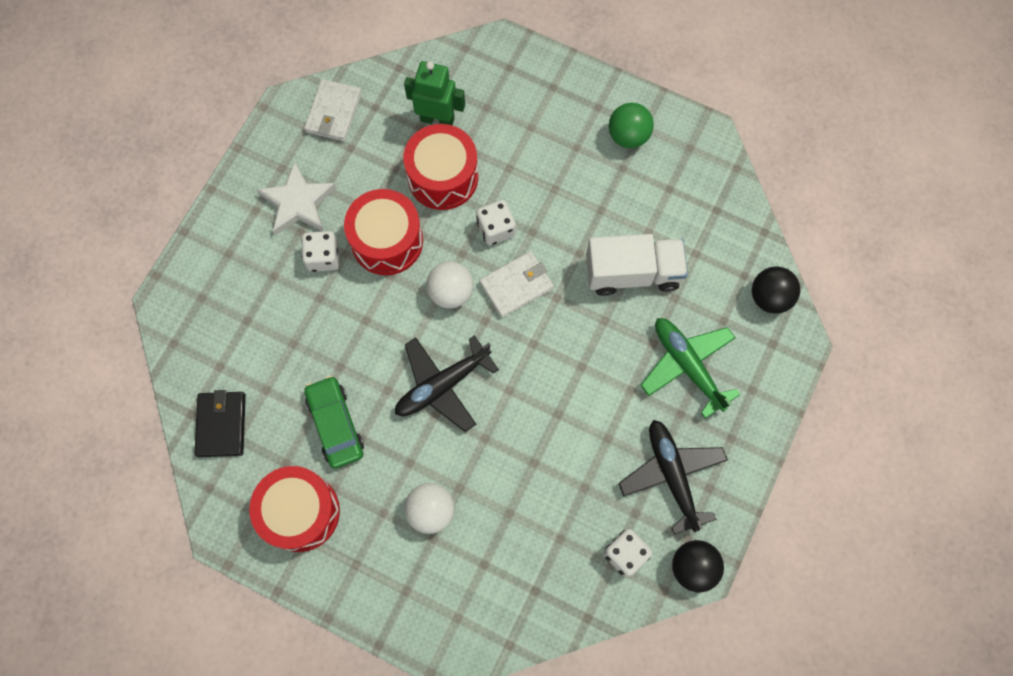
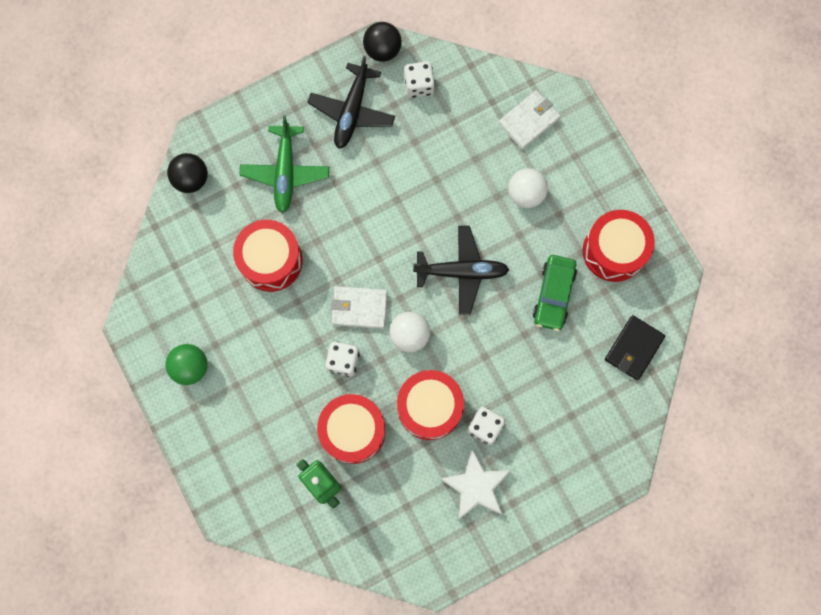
camera: 145 degrees left, 5 degrees up
white wallet [304,79,362,141] -> white wallet moved to [498,90,561,149]
white truck [586,234,688,296] -> red drum [233,220,303,292]

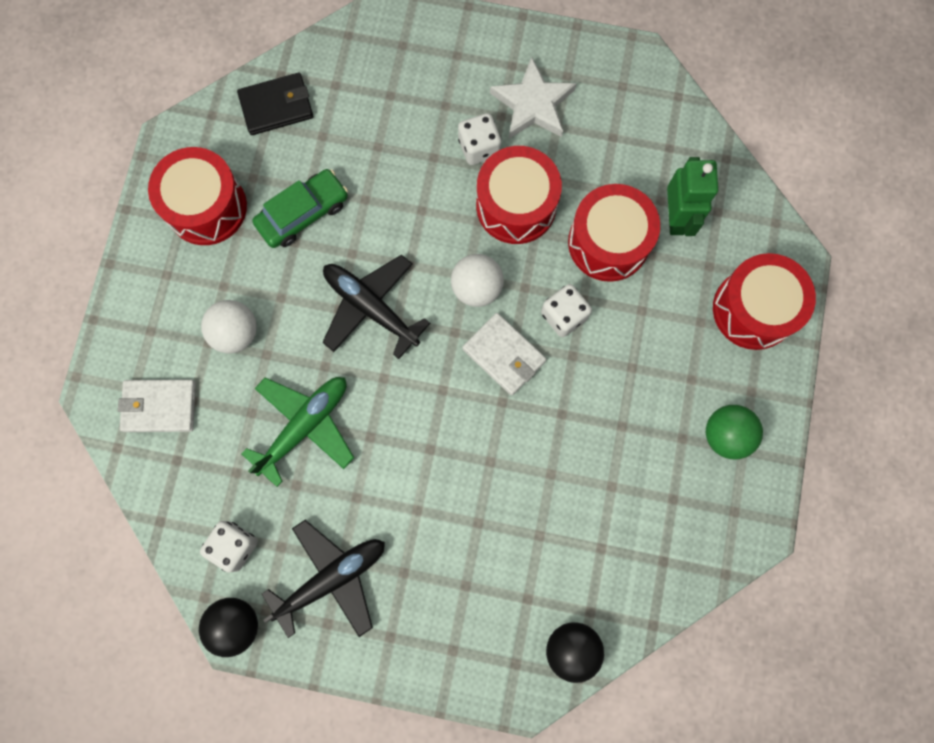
camera: 140 degrees left, 0 degrees up
red drum [233,220,303,292] -> red drum moved to [713,253,816,350]
green plane [239,116,329,213] -> green plane moved to [241,377,354,487]

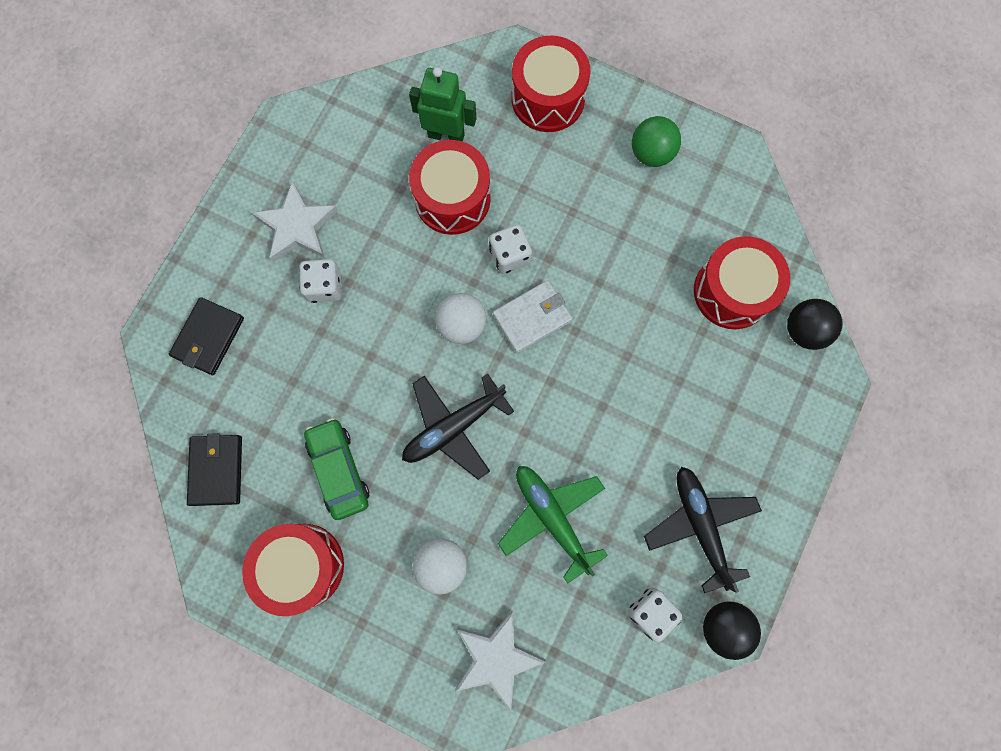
camera: 75 degrees left, 0 degrees up
white wallet [118,380,196,432] -> white star [455,611,546,712]
red drum [476,146,562,244] -> red drum moved to [694,236,790,329]
none -> black wallet [169,297,244,375]

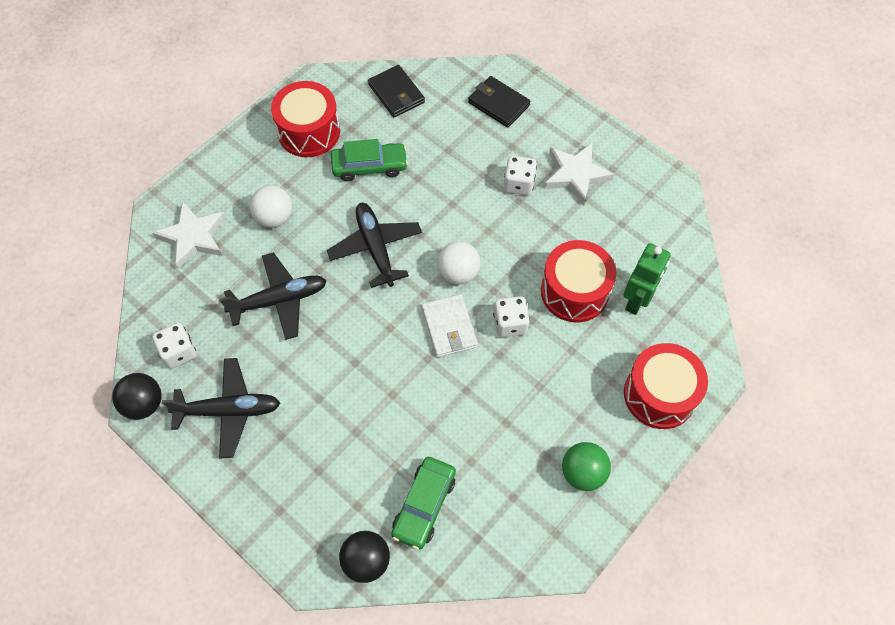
camera: 105 degrees right, 15 degrees down
black wallet [187,433,242,506] -> black wallet turned 45 degrees clockwise [368,65,425,117]
green plane [498,466,608,583] -> black plane [219,252,327,340]
red drum [694,236,790,329] -> green car [391,457,456,550]

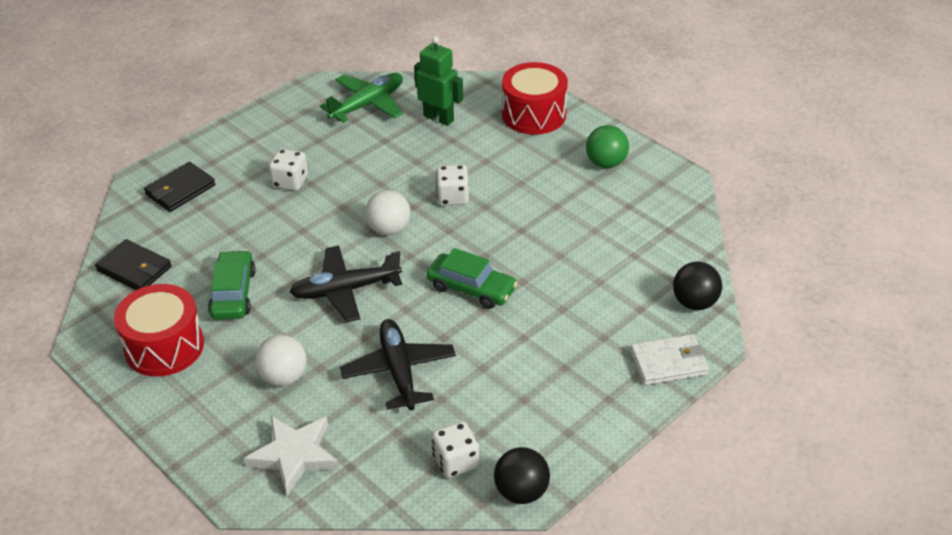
camera: 85 degrees left, 20 degrees down
black plane [162,358,280,458] -> none
black wallet [368,65,425,117] -> black wallet turned 60 degrees clockwise [95,239,171,290]
green car [391,457,456,550] -> green car moved to [427,248,518,309]
white wallet [422,294,478,357] -> white wallet moved to [630,334,709,385]
red drum [541,240,616,322] -> none
white star [544,143,614,206] -> none
none -> green plane [320,73,403,123]

